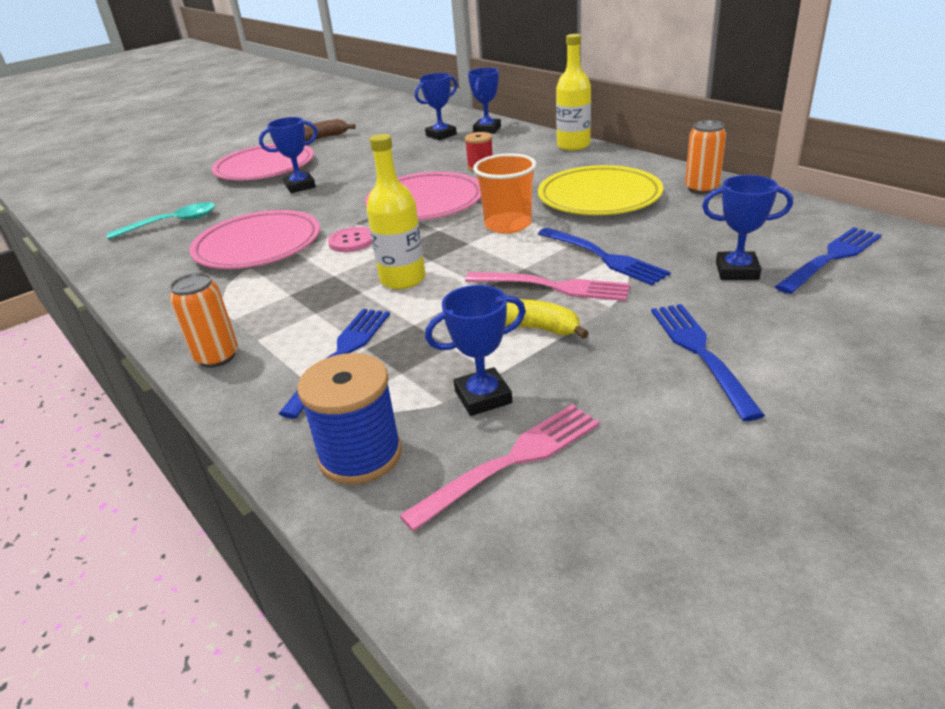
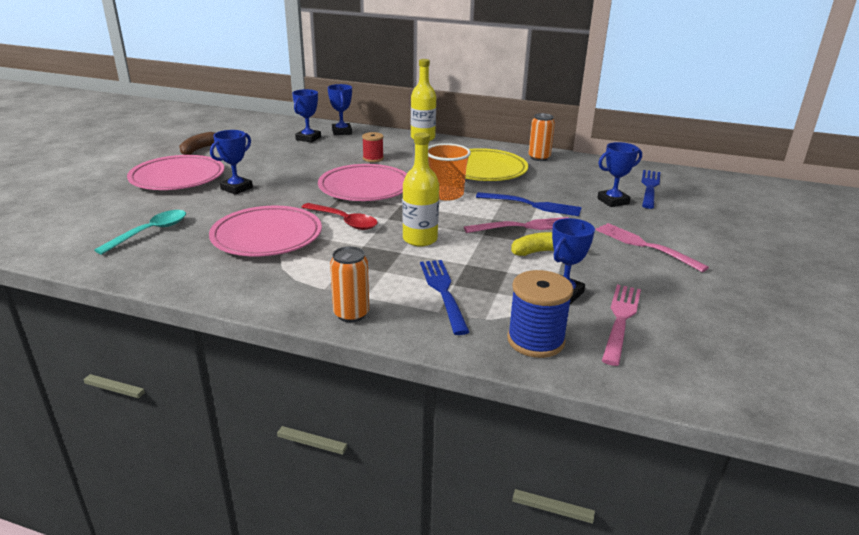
camera: 35 degrees left, 5 degrees down
pink button [328,227,372,252] -> red spoon [301,203,378,230]
blue fork [651,304,765,421] -> pink fork [596,223,709,272]

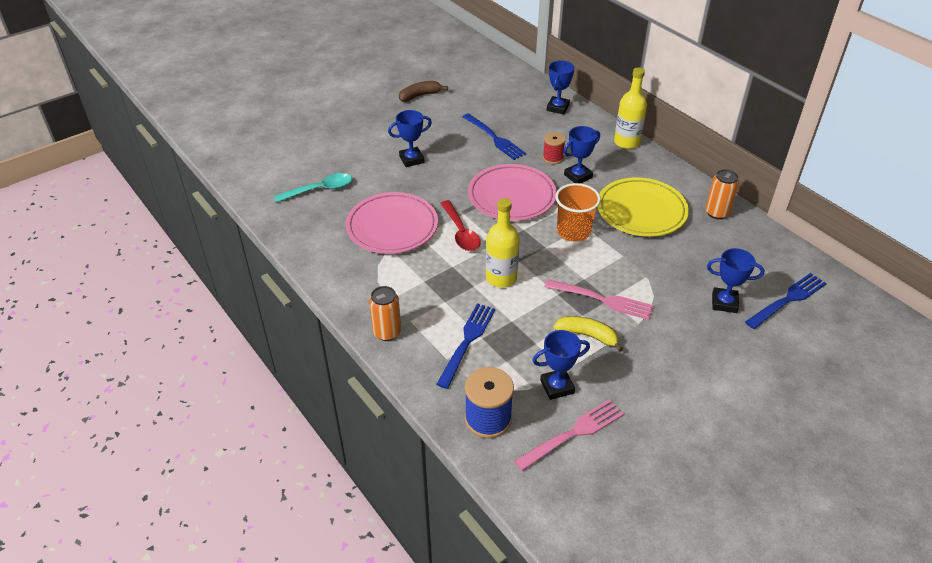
camera: 35 degrees right, 15 degrees up
pink plate [127,155,224,190] -> none
blue trophy [292,89,321,143] -> blue trophy moved to [563,126,600,183]
blue fork [476,192,582,216] -> blue fork moved to [462,113,526,160]
pink fork [596,223,709,272] -> none

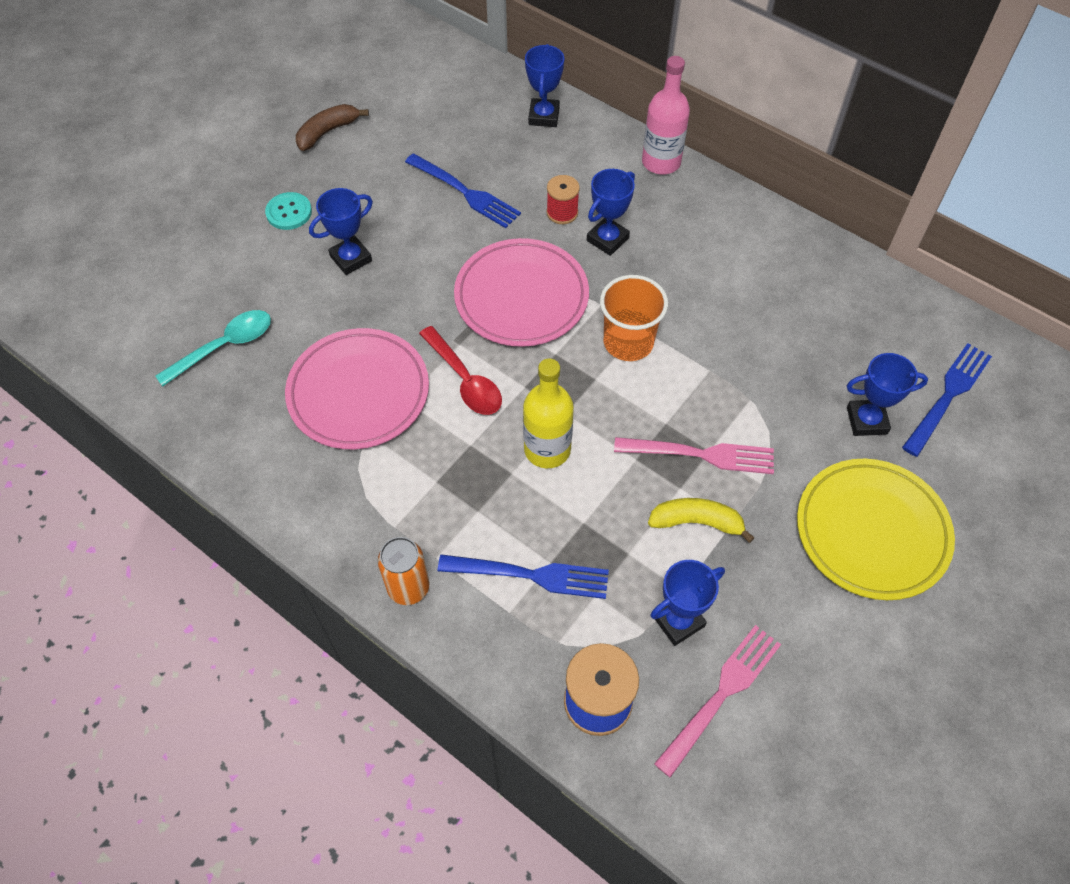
camera: 15 degrees left, 15 degrees up
blue fork [436,303,495,389] -> blue fork turned 90 degrees clockwise [438,554,609,599]
yellow plate [597,177,689,237] -> yellow plate moved to [797,459,955,600]
yellow bottle [614,67,647,149] -> pink bottle [642,56,690,175]
orange can [705,169,739,219] -> none
none -> turquoise button [265,192,312,230]

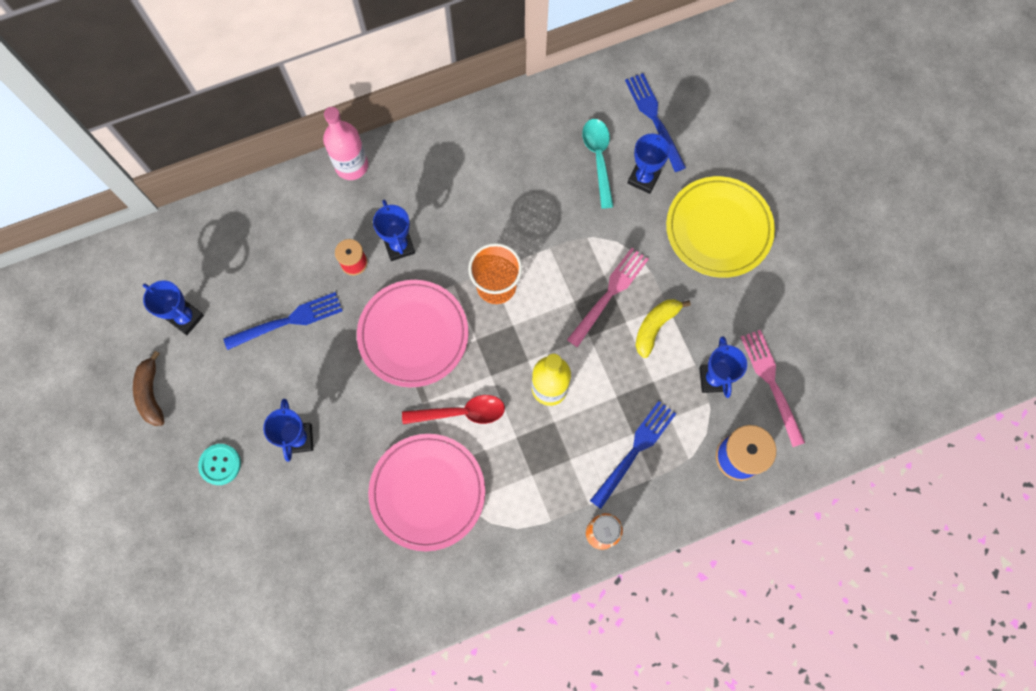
camera: 60 degrees left, 15 degrees up
turquoise spoon [155,310,271,386] -> turquoise spoon moved to [582,119,614,209]
blue trophy [525,44,564,127] -> blue trophy moved to [143,280,204,335]

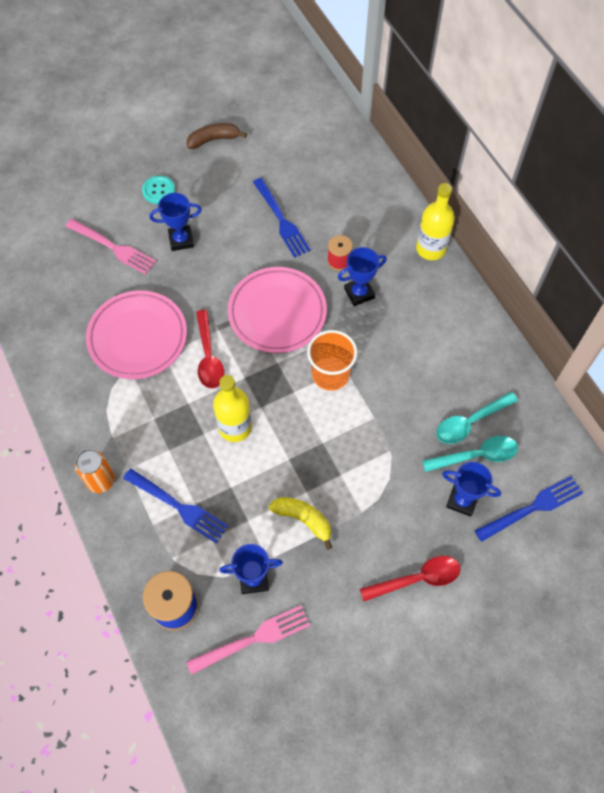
camera: 85 degrees right, 10 degrees down
blue trophy [143,280,204,335] -> none
pink bottle [323,107,368,180] -> yellow bottle [416,183,455,260]
pink fork [567,248,649,347] -> pink fork moved to [65,219,156,275]
yellow plate [666,176,775,278] -> red spoon [360,556,461,601]
none -> turquoise spoon [436,392,518,444]

